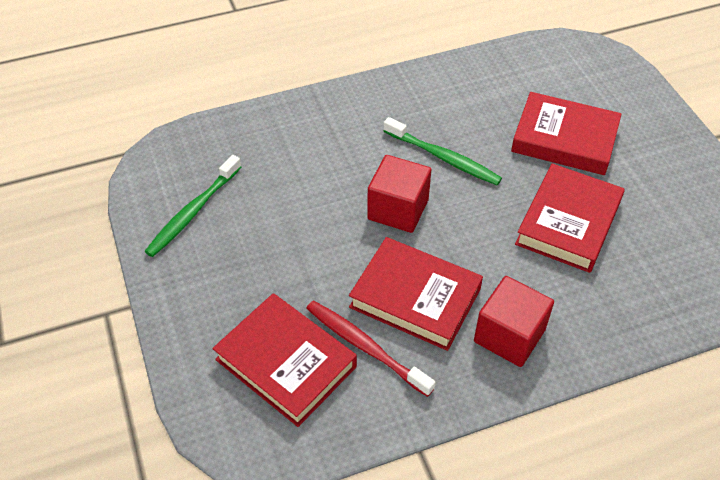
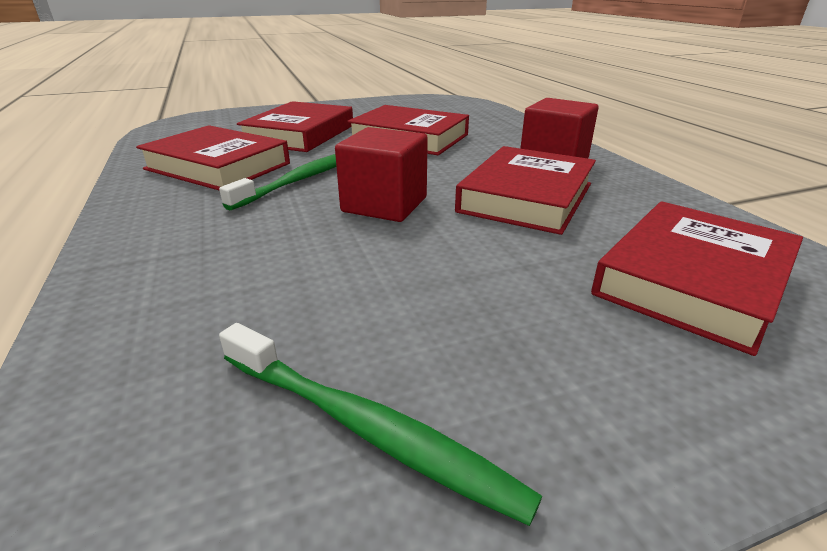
camera: 90 degrees left, 20 degrees down
red toothbrush [306,300,435,397] -> none
none -> red book [136,125,290,191]

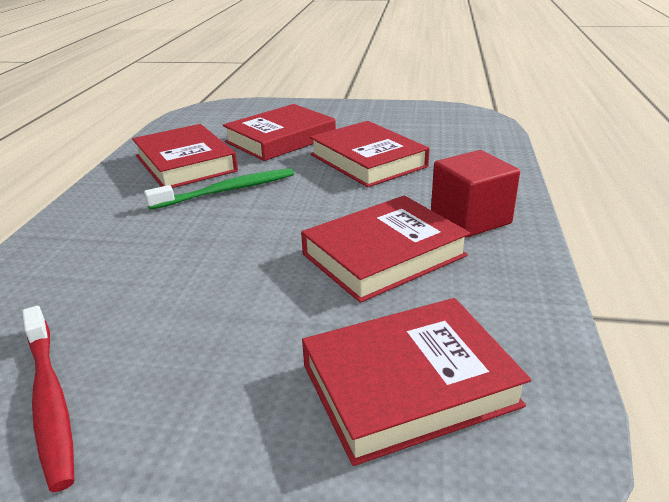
camera: 30 degrees right, 0 degrees up
green toothbrush [219,323,542,526] -> red toothbrush [22,306,74,492]
red cube [335,127,428,222] -> none

